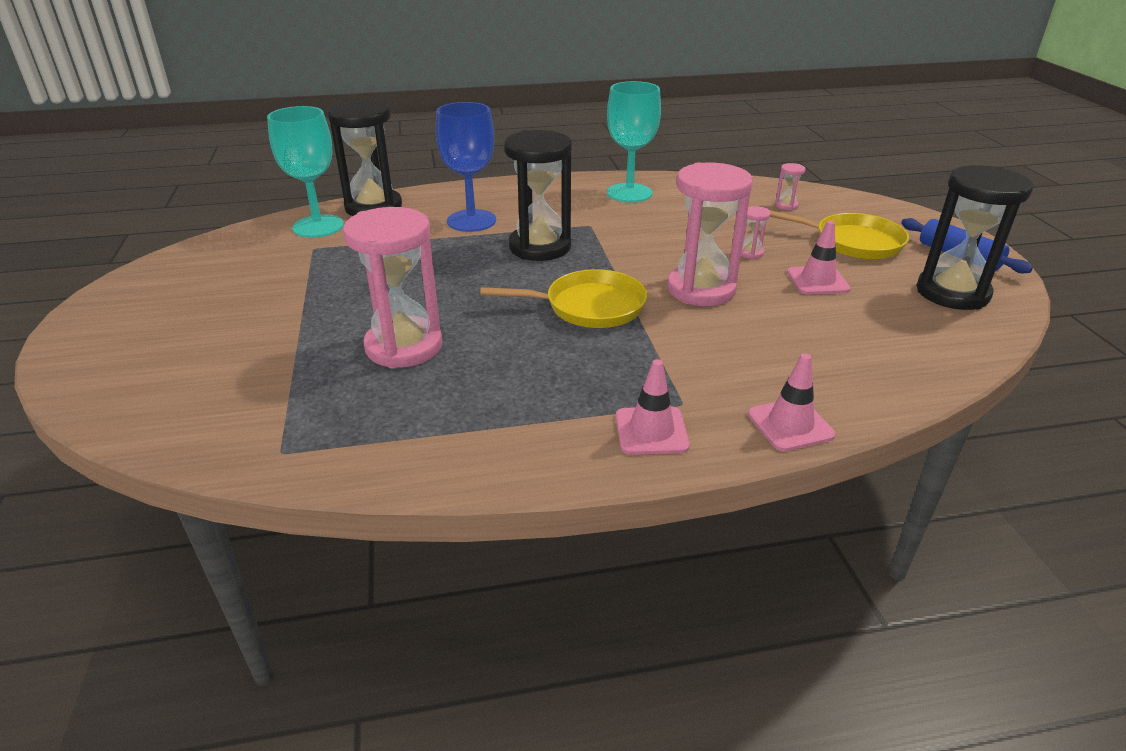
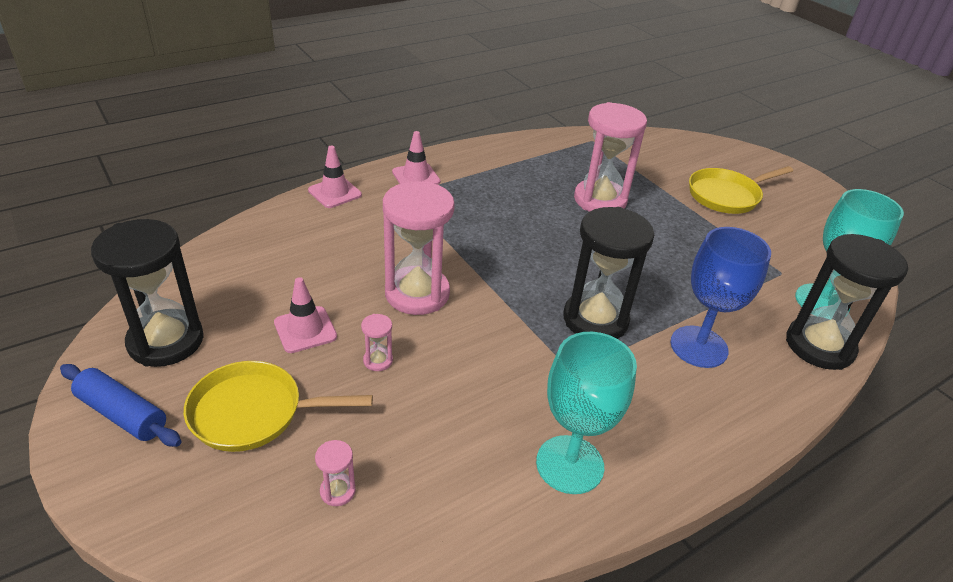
camera: 155 degrees right, 5 degrees up
yellow pan [480,269,647,328] -> yellow pan moved to [689,166,793,214]

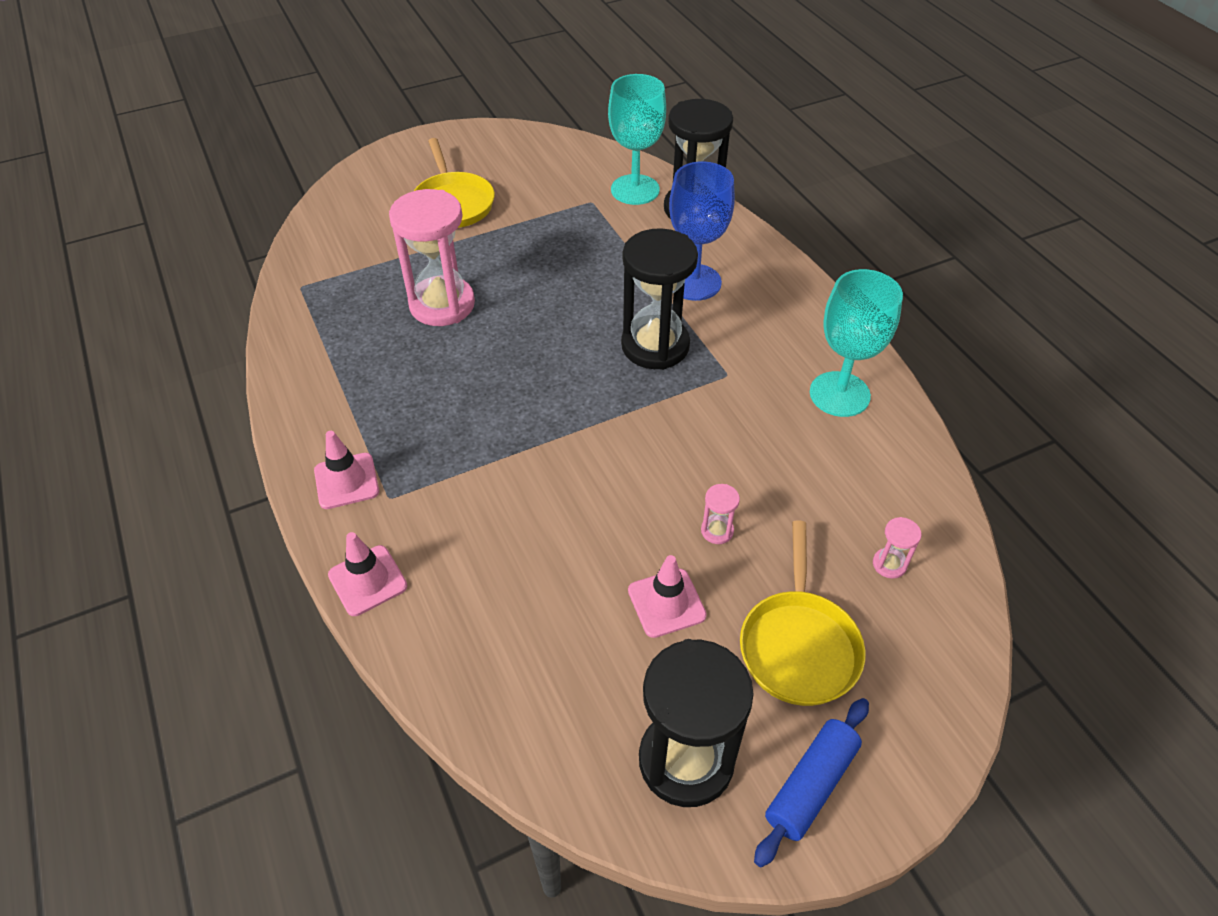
camera: 80 degrees left, 10 degrees up
pink hourglass [383,181,455,315] -> none

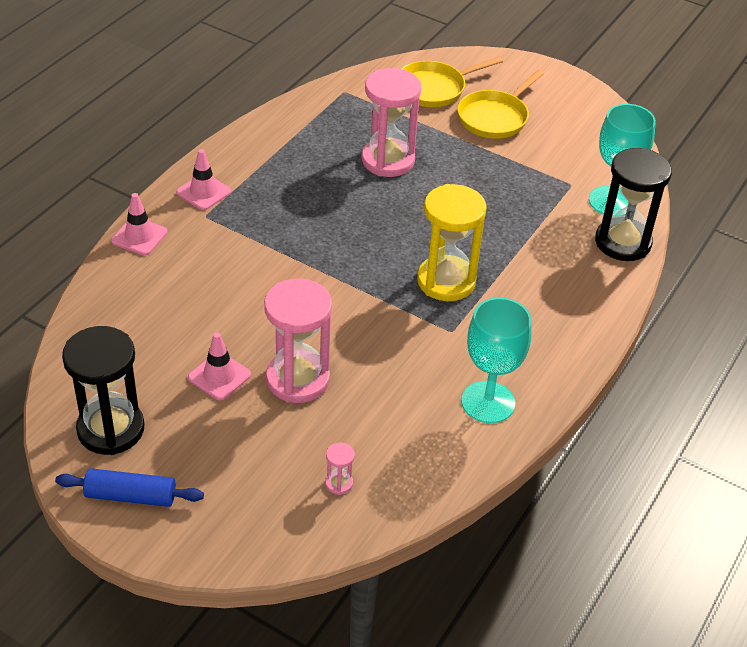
camera: 55 degrees right, 5 degrees down
black hourglass [621,228,698,370] -> yellow hourglass [417,184,487,301]
blue goblet [669,161,735,301] -> none
pink hourglass [701,484,740,544] -> pink hourglass [264,278,332,403], size x2.45
yellow pan [740,520,865,706] -> yellow pan moved to [401,56,503,107]

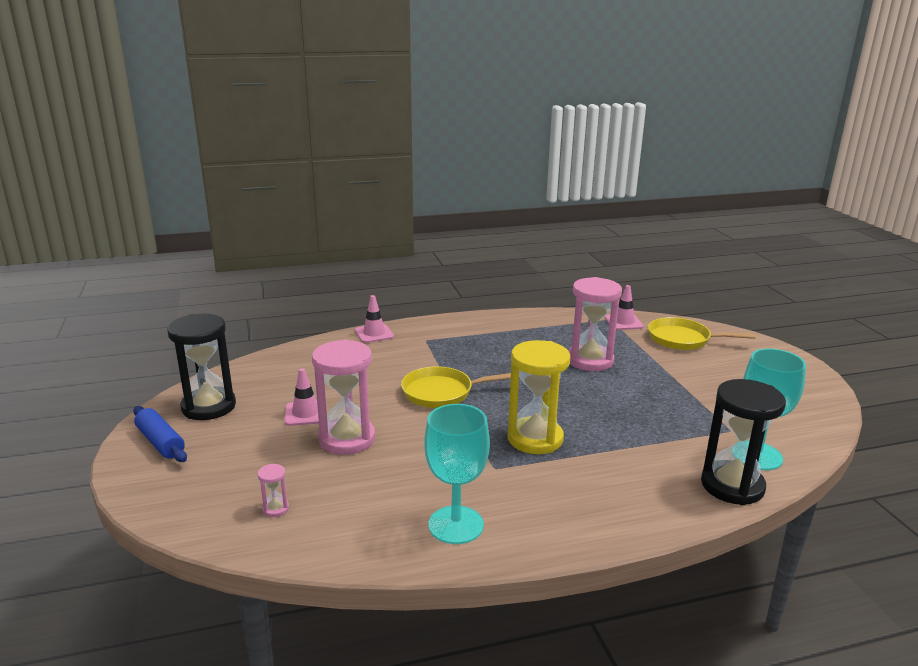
camera: 45 degrees right, 20 degrees down
pink traffic cone [176,149,231,210] -> pink traffic cone moved to [605,285,643,330]
yellow pan [458,70,544,139] -> yellow pan moved to [401,366,511,408]

